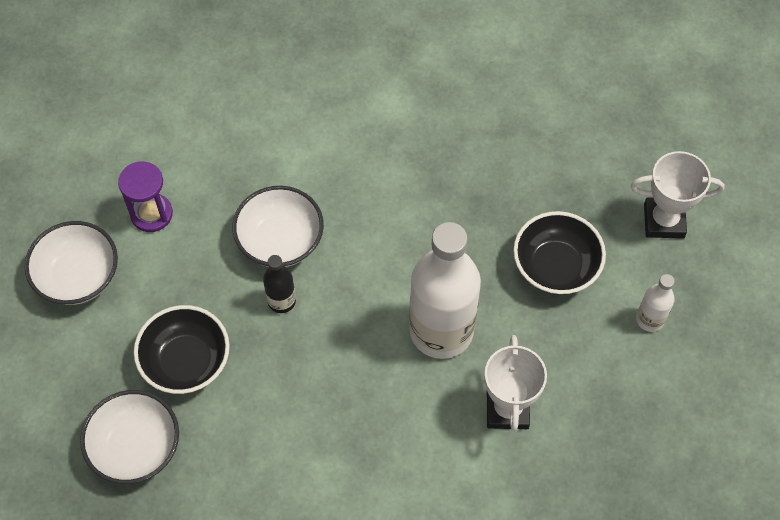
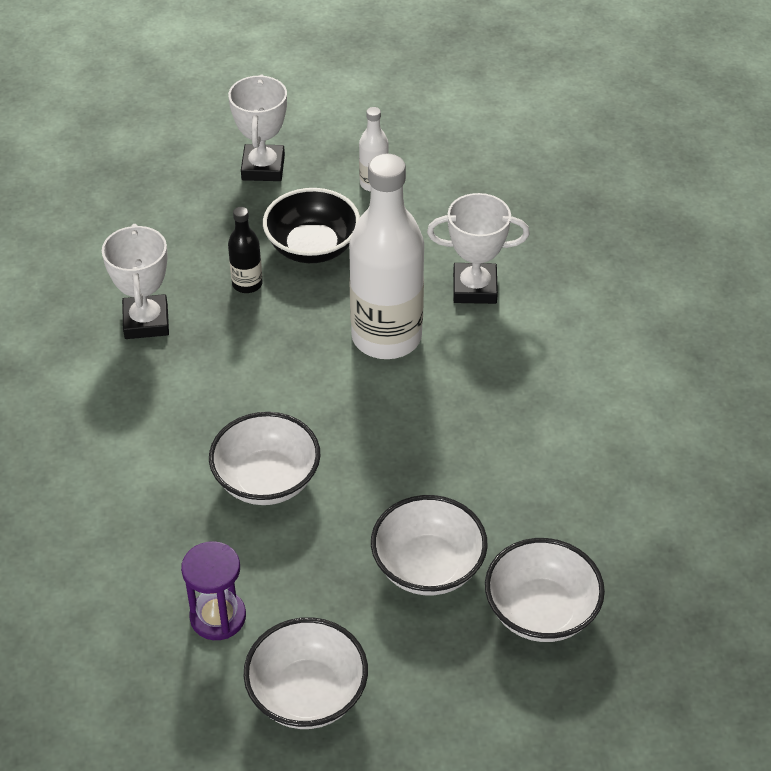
camera: 90 degrees left, 15 degrees down
black bowl [134,305,229,394] -> white bowl [371,495,488,595]
black bottle [263,255,296,313] -> black bottle moved to [228,207,263,293]
none -> white trophy [102,224,169,339]

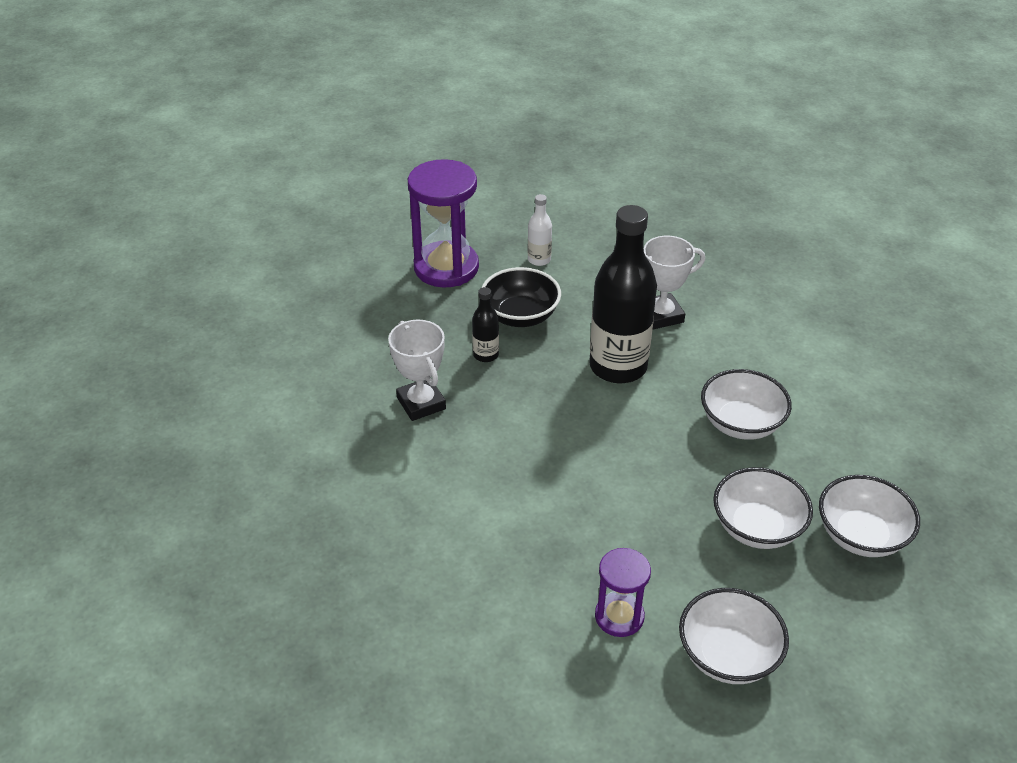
camera: 20 degrees left, 5 degrees down
white bowl [209,412,320,505] -> white bowl moved to [701,369,792,440]
white trophy [228,75,287,181] -> purple hourglass [408,159,479,287]
white bottle [349,154,424,359] -> black bottle [589,205,657,383]

